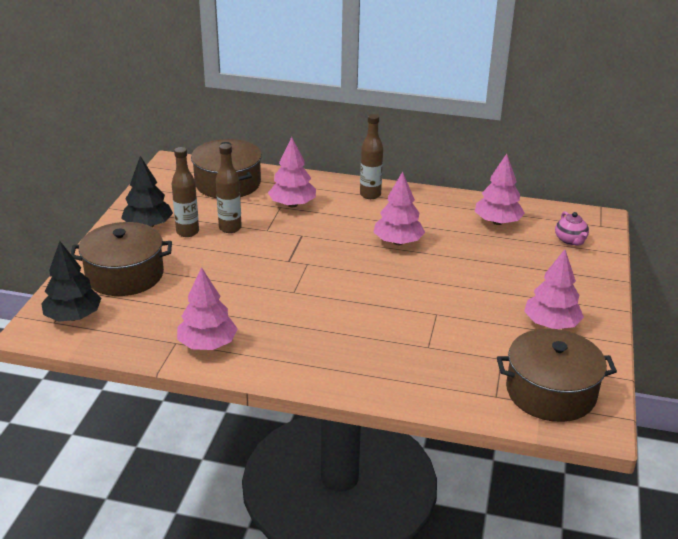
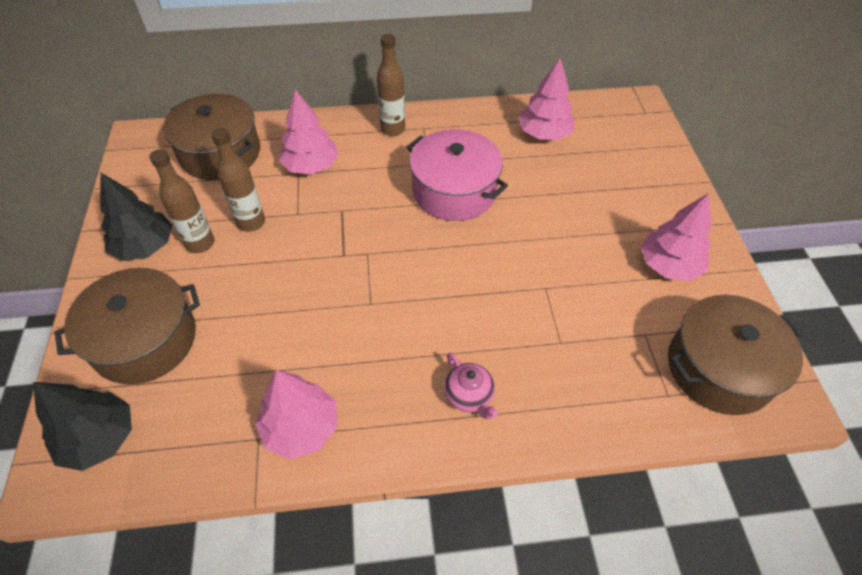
camera: 20 degrees left, 20 degrees up
pink tree [374,172,425,245] -> pink pot [407,129,508,221]
pink teapot [555,211,589,245] -> pink teapot moved to [444,353,498,419]

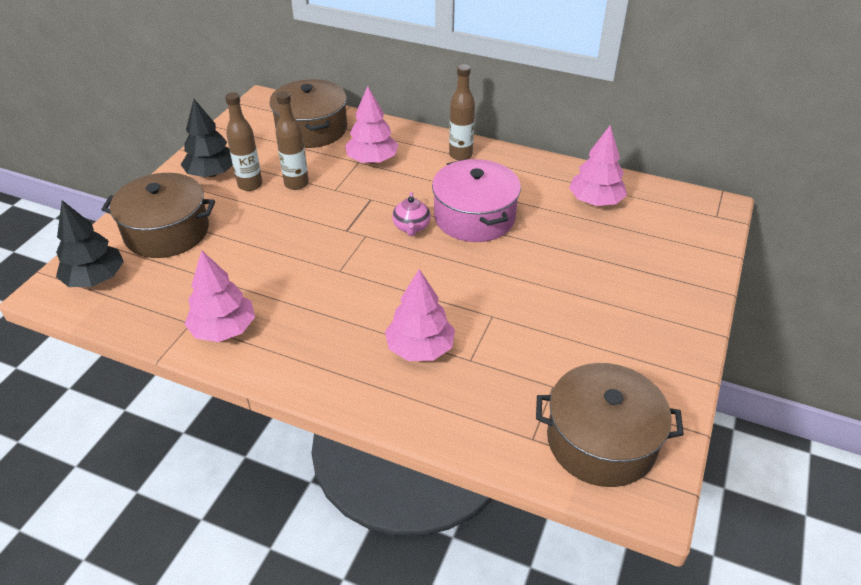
camera: 30 degrees right, 10 degrees down
pink teapot [444,353,498,419] -> pink teapot moved to [392,192,431,236]
pink tree [641,194,711,281] -> pink tree moved to [385,269,455,361]

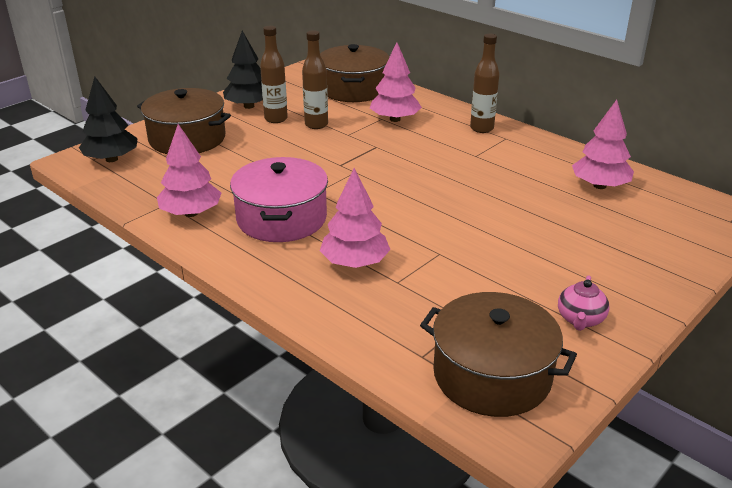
camera: 20 degrees right, 10 degrees down
pink teapot [392,192,431,236] -> pink teapot moved to [558,275,609,331]
pink pot [432,159,521,242] -> pink pot moved to [230,157,328,242]

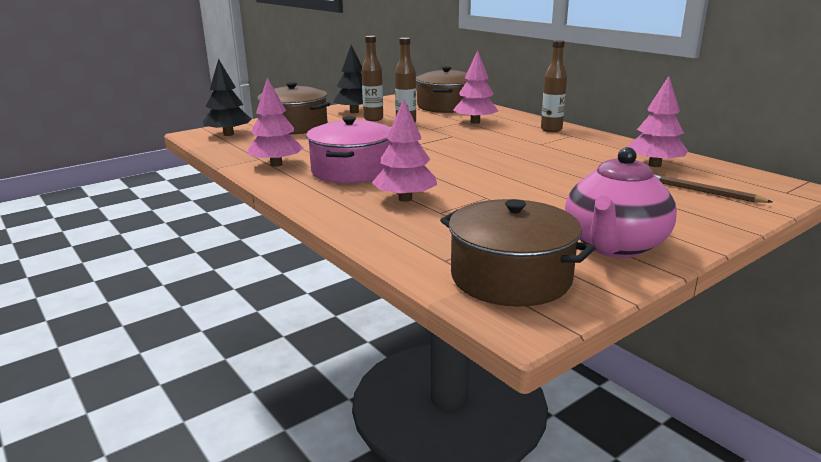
camera: 10 degrees right, 10 degrees down
pink teapot [558,275,609,331] -> pink teapot [565,147,677,258], size x2.07
none -> brown pencil [654,174,773,203]

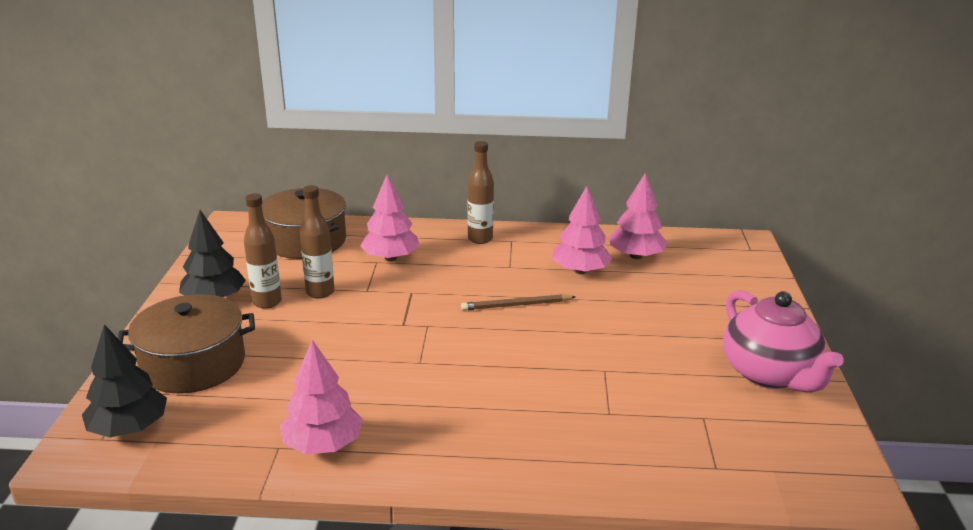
camera: 50 degrees left, 5 degrees up
pink pot [306,116,391,184] -> none
pink tree [372,99,437,202] -> pink tree moved to [552,186,612,274]
brown pot [440,199,595,307] -> none
brown pencil [654,174,773,203] -> brown pencil moved to [461,294,575,311]

